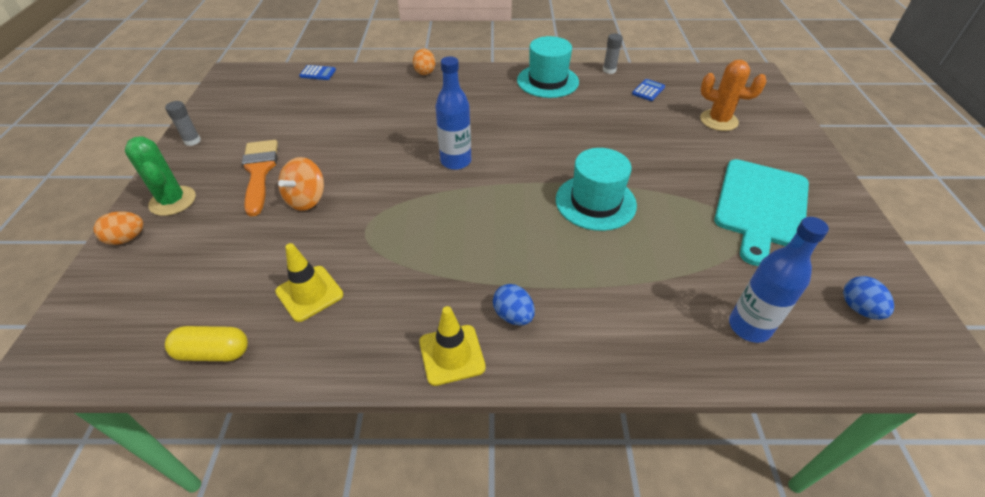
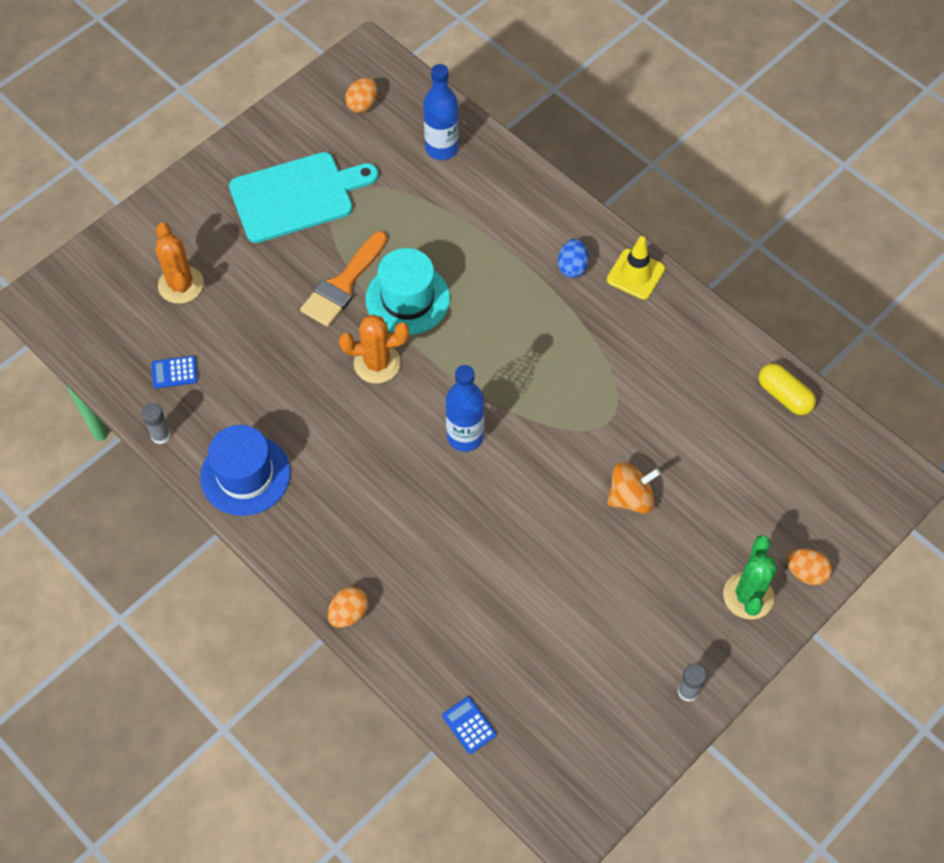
camera: 135 degrees left, 15 degrees up
orange brush [242,140,278,217] -> orange brush moved to [300,231,387,327]
yellow traffic cone [275,243,343,322] -> none
turquoise hat [517,36,579,98] -> blue hat [200,425,290,516]
blue egg [843,276,894,320] -> orange egg [345,78,377,113]
none -> orange cactus [339,314,409,384]

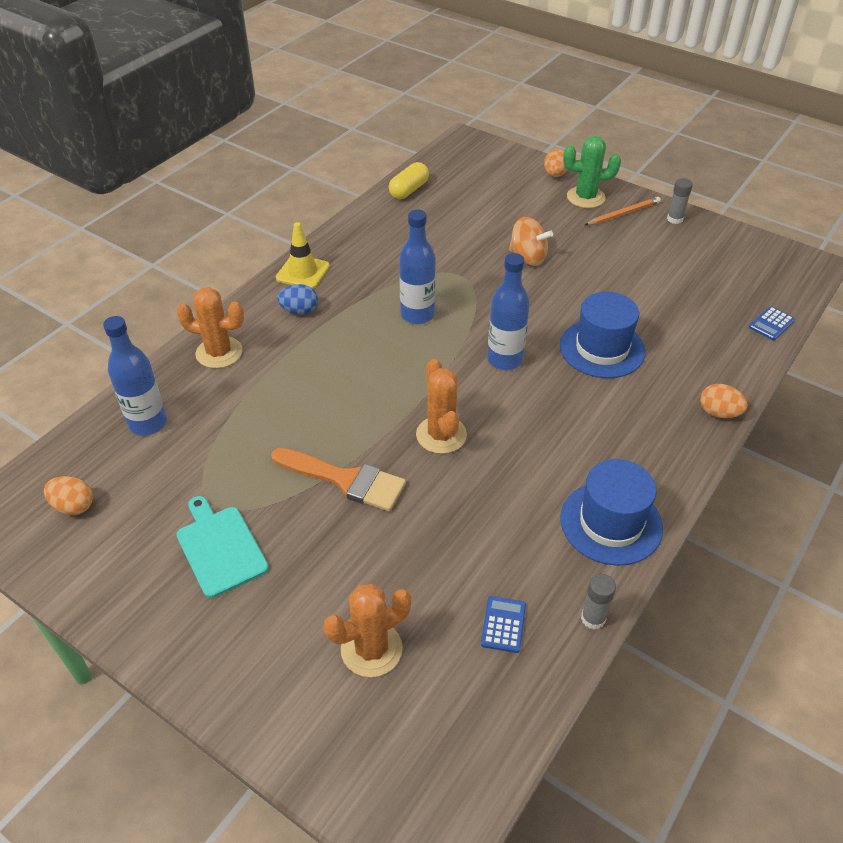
camera: 100 degrees left, 15 degrees down
blue calculator [151,356,198,389] -> blue calculator turned 150 degrees counterclockwise [481,596,526,653]
turquoise cutting board [229,152,379,243] -> turquoise cutting board [176,496,269,598], size x0.65
turquoise hat [365,248,450,335] -> none
orange spinning top [607,462,661,514] -> orange spinning top turned 150 degrees clockwise [509,217,553,266]
none -> orange cactus [176,287,244,368]
none -> blue bottle [399,210,436,324]
none -> blue hat [560,292,646,378]
none -> orange pencil [585,197,661,225]

